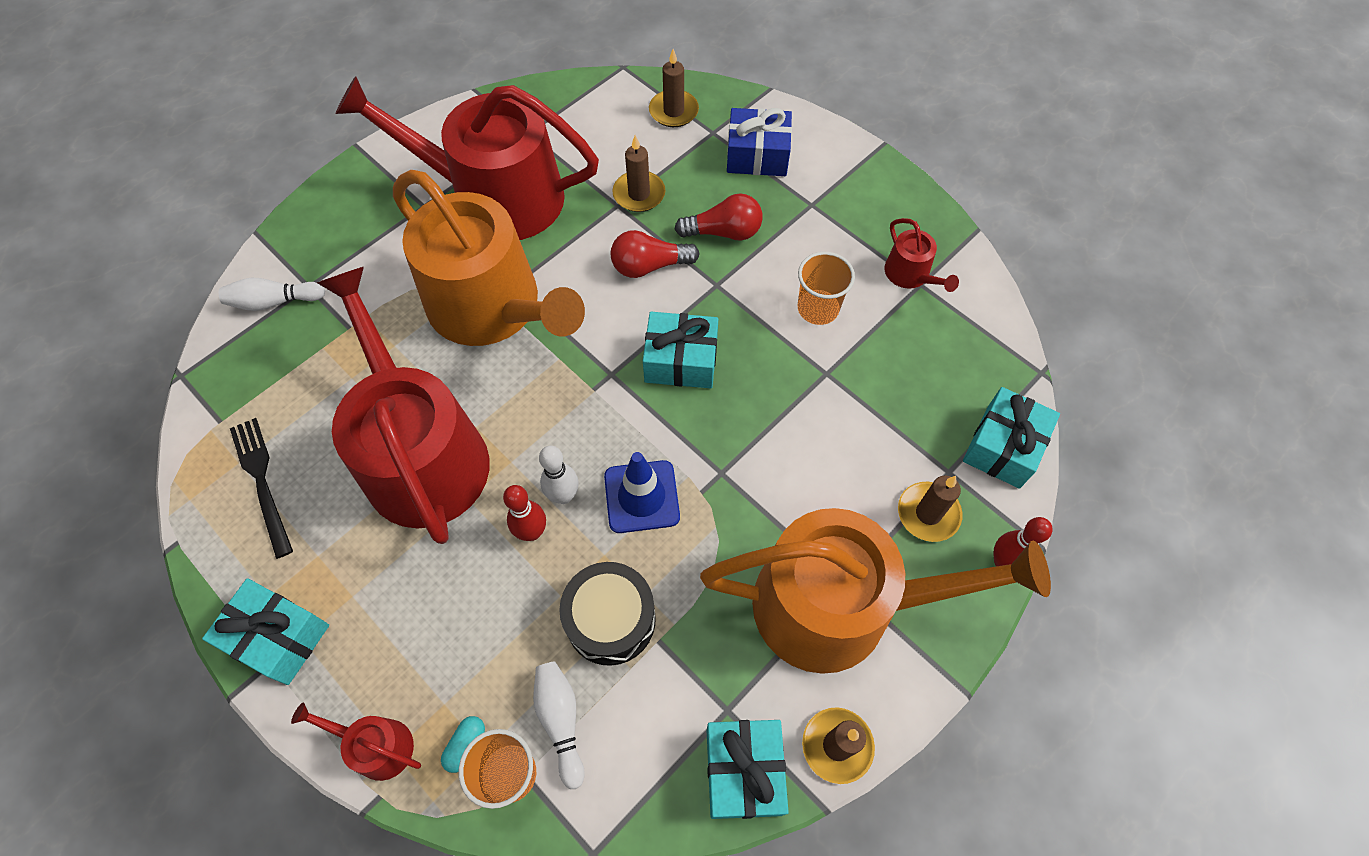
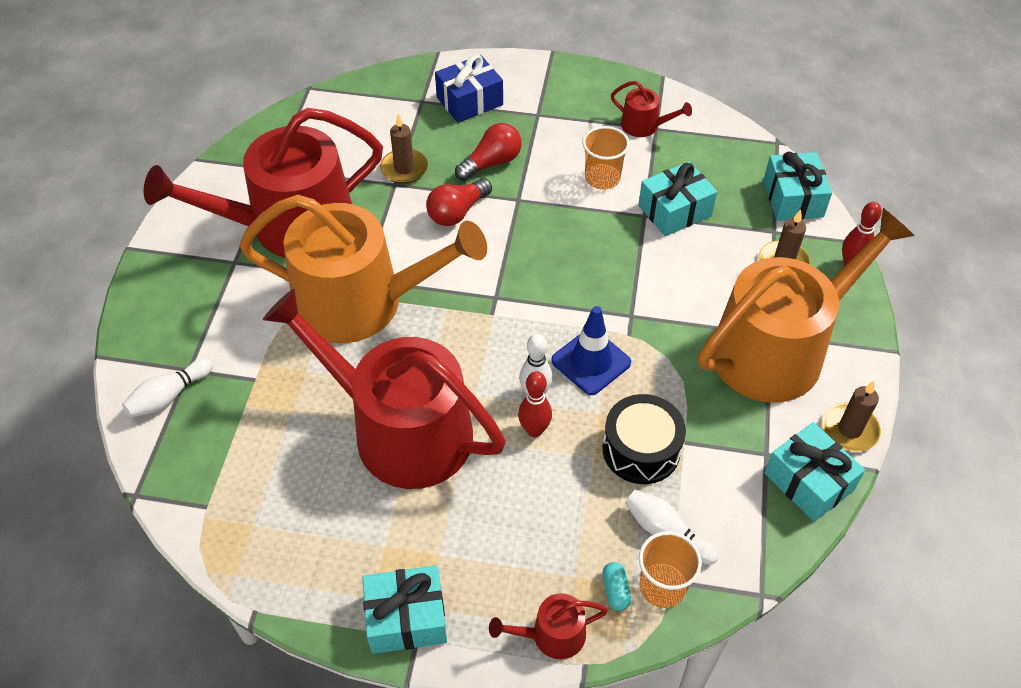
camera: 35 degrees left, 10 degrees down
black fork [230,418,293,559] -> none
turquoise gift [643,312,718,388] -> turquoise gift moved to [638,161,717,236]
brown candle [649,49,699,127] -> none

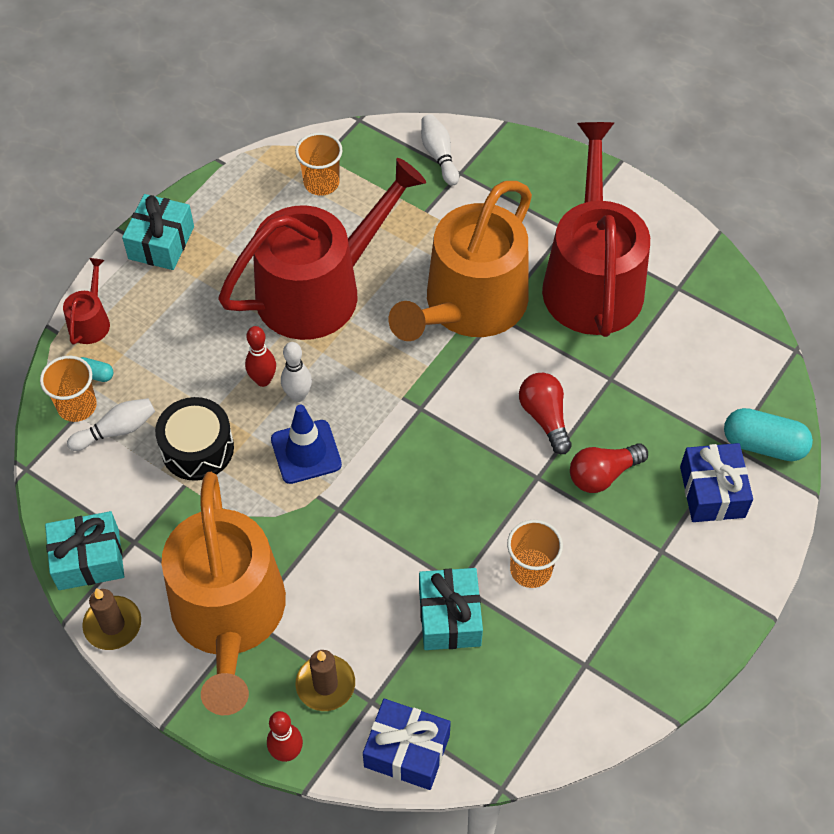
camera: 115 degrees right, 5 degrees up
brown candle [380,114,428,184] -> none
red light bulb [455,123,521,181] -> red light bulb turned 75 degrees clockwise [570,443,648,493]
red watering can [611,81,692,137] -> none
turquoise gift [763,152,832,221] -> blue gift [363,699,451,790]
none -> orange cup [295,132,342,196]
none -> turquoise capsule [724,408,813,461]

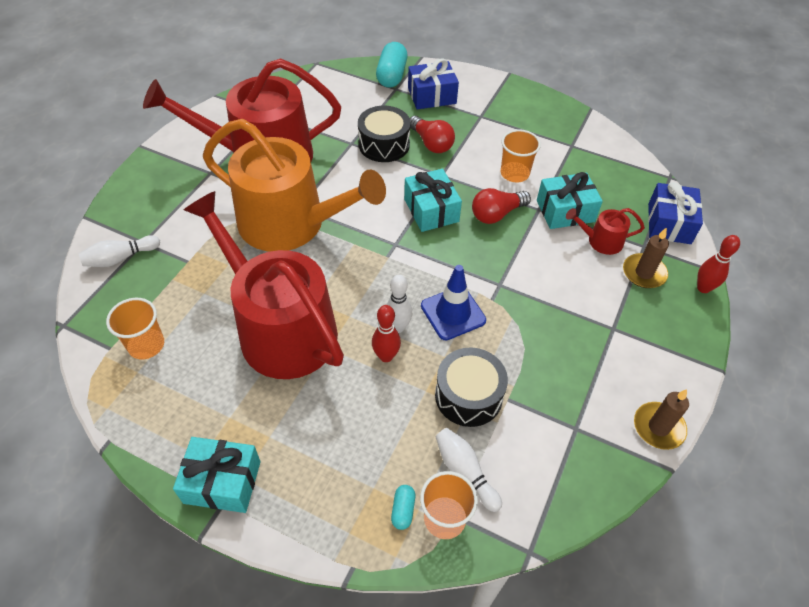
camera: 100 degrees left, 5 degrees down
turquoise gift [45,511,124,590] -> turquoise gift moved to [404,169,462,232]
red watering can [63,258,110,345] -> red watering can moved to [566,208,645,255]
orange watering can [161,472,286,715] -> none
red light bulb [519,373,572,454] -> red light bulb moved to [472,188,531,224]
none -> black drum [358,106,410,162]

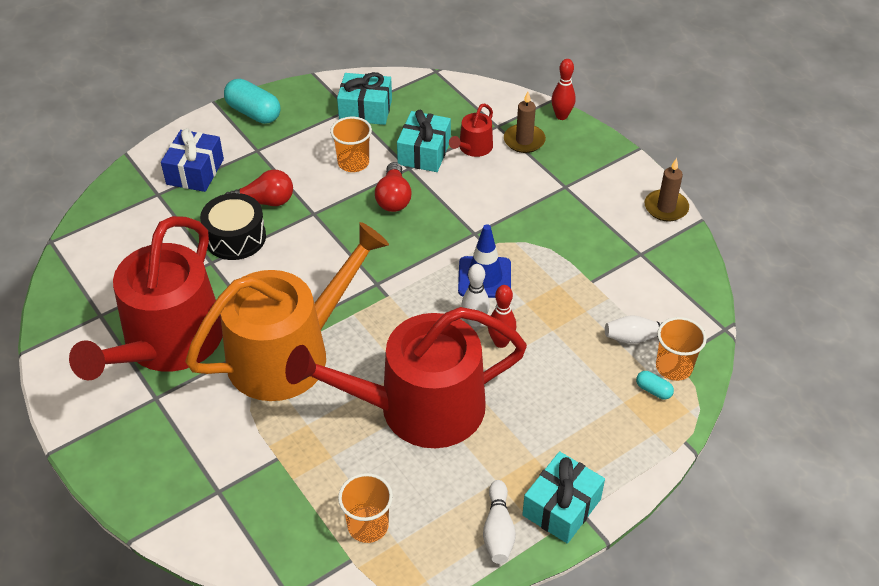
camera: 60 degrees left, 5 degrees down
white bowling pin [79,235,160,267] -> white bowling pin moved to [483,480,516,564]
turquoise capsule [376,42,407,88] -> turquoise capsule moved to [224,79,280,124]
turquoise gift [404,169,462,232] -> turquoise gift moved to [337,72,392,125]
black drum [435,348,508,427] -> none
blue gift [648,182,703,244] -> none

